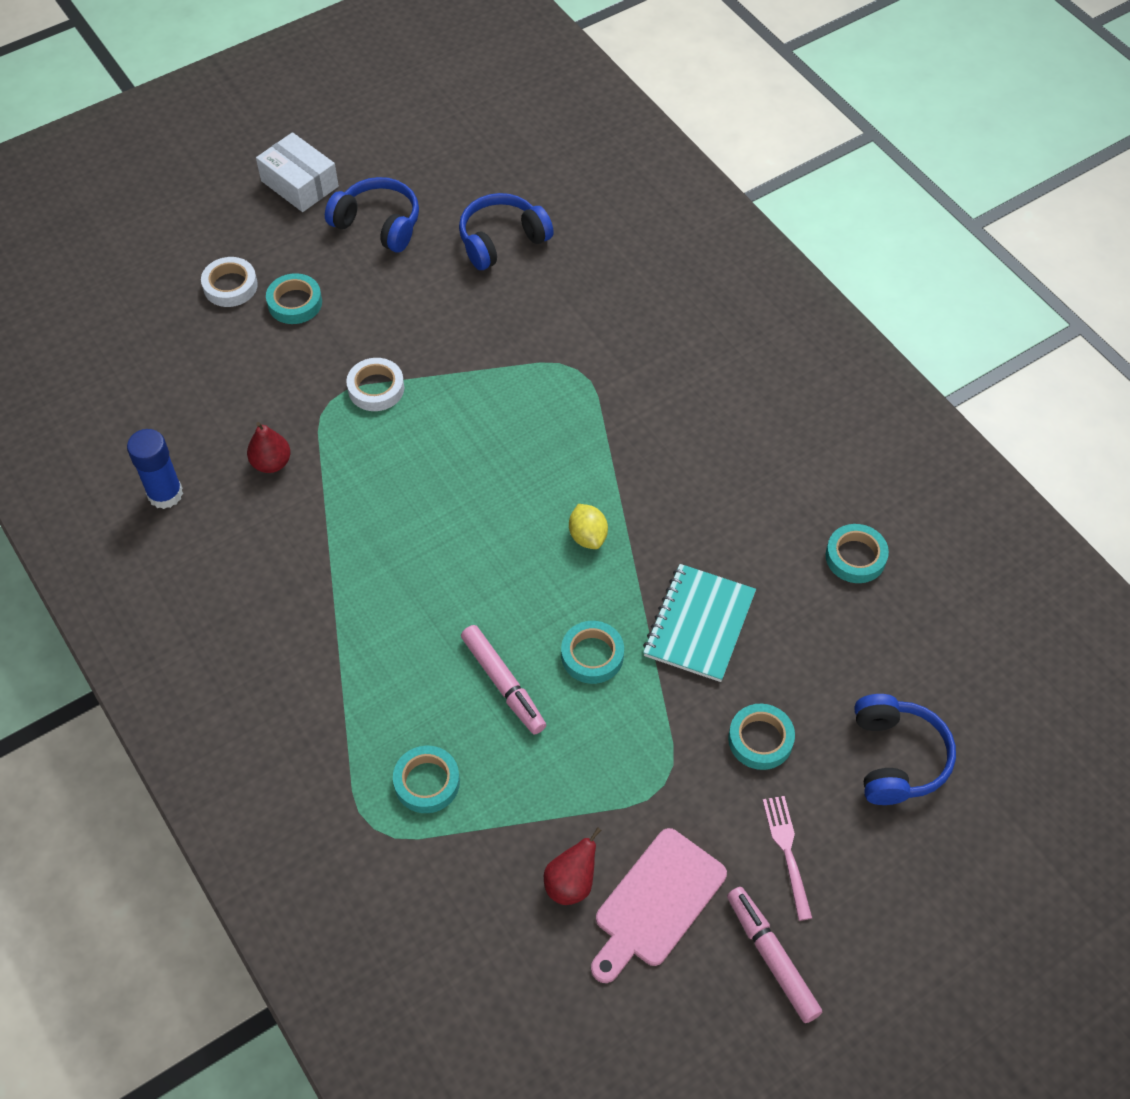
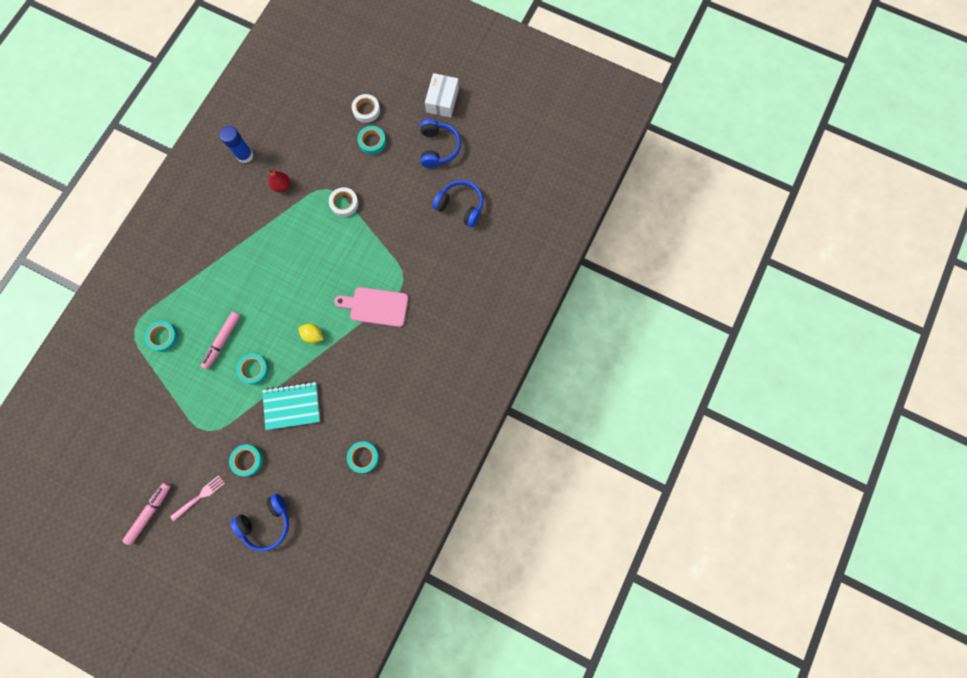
camera: 60 degrees right, 20 degrees up
red pear [544,827,601,905] -> none
yellow lemon [569,504,608,549] -> yellow lemon turned 75 degrees clockwise [299,324,324,343]
pink cutting board [591,828,727,983] -> pink cutting board moved to [334,287,408,327]

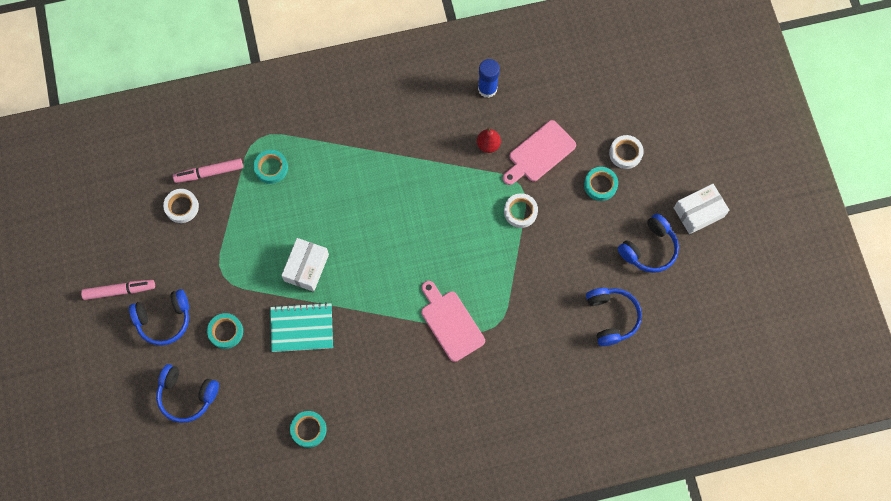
camera: 50 degrees right, 5 degrees down
pink fork [170,475,225,521] -> blue headphones [129,289,189,346]
pink marker [200,312,240,370] -> pink marker moved to [173,158,243,183]
turquoise tape [236,354,269,385] -> white box [281,238,329,292]
turquoise notebook [262,381,320,430] -> turquoise notebook turned 45 degrees counterclockwise [270,302,333,352]
yellow lemon [299,324,324,343] -> none
none -> white tape [163,189,199,223]
none -> pink cutting board [503,120,576,185]

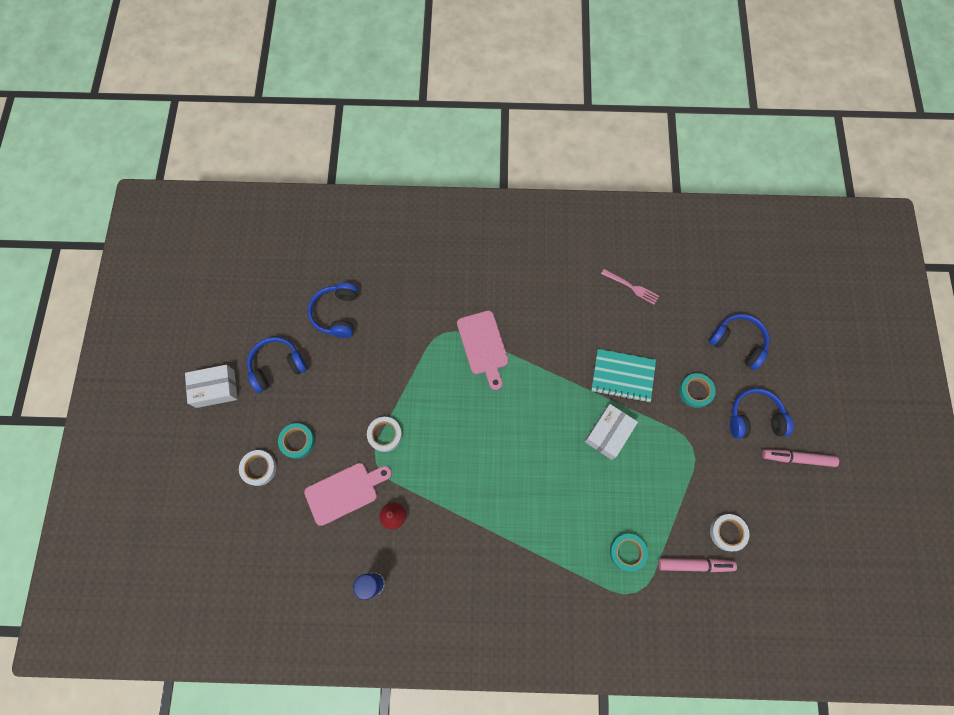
camera: 165 degrees left, 0 degrees up
turquoise tape [290,411,327,448] -> pink fork [601,269,659,305]

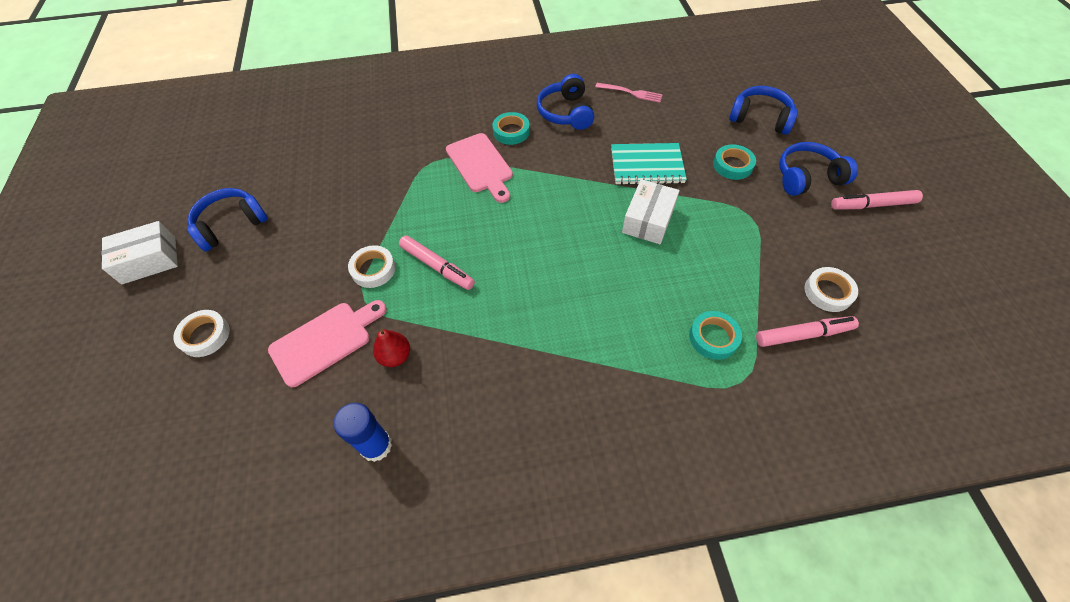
camera: 10 degrees left, 15 degrees down
turquoise tape [278,423,315,459] -> turquoise tape moved to [493,112,530,145]
blue headphones [308,283,358,338] -> blue headphones moved to [537,74,594,130]
none -> pink marker [399,235,475,290]

